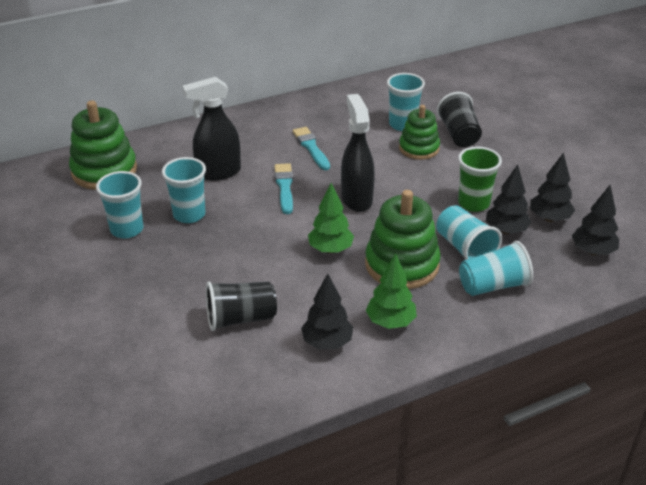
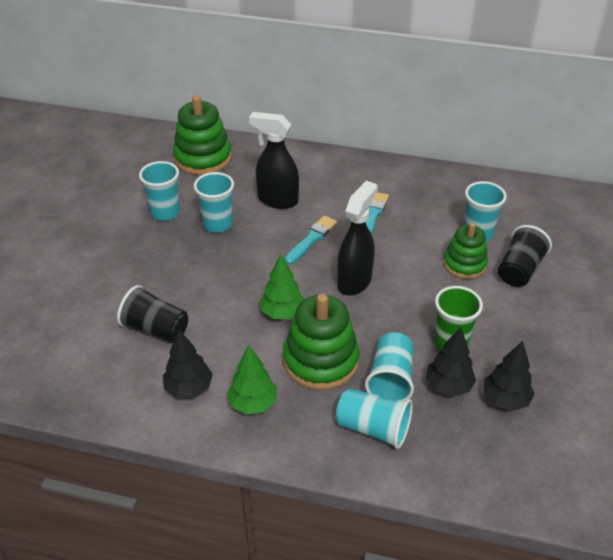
camera: 40 degrees right, 5 degrees up
black tree [572,185,619,255] -> none

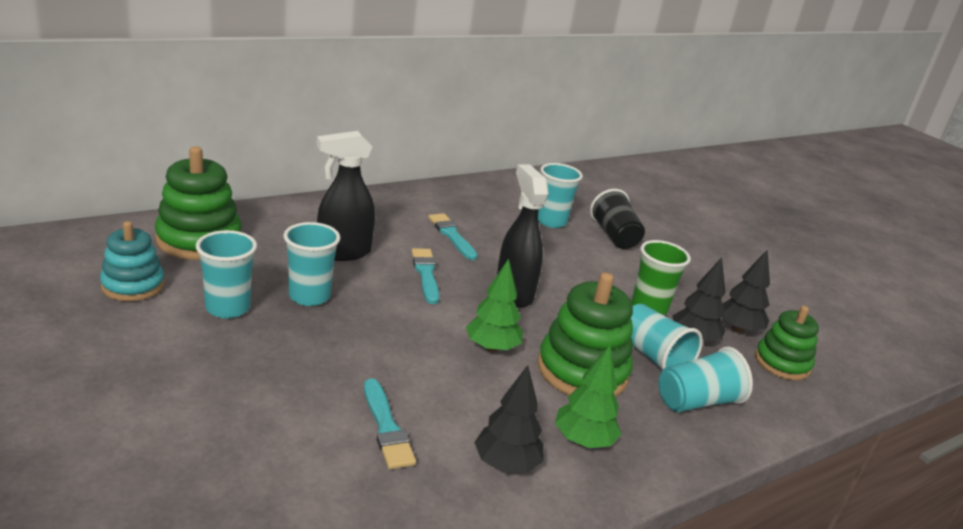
camera: 50 degrees left, 15 degrees down
black cup [117,285,188,343] -> turquoise brush [364,378,416,469]
green stacking toy [443,223,488,279] -> green stacking toy moved to [755,306,819,380]
none -> turquoise stacking toy [100,221,165,301]

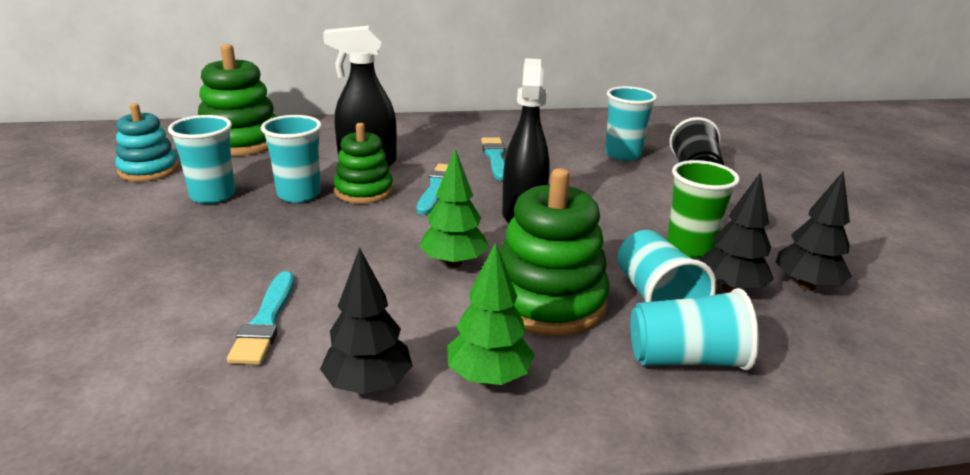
camera: 25 degrees right, 0 degrees up
green stacking toy [755,306,819,380] -> green stacking toy moved to [334,123,393,204]

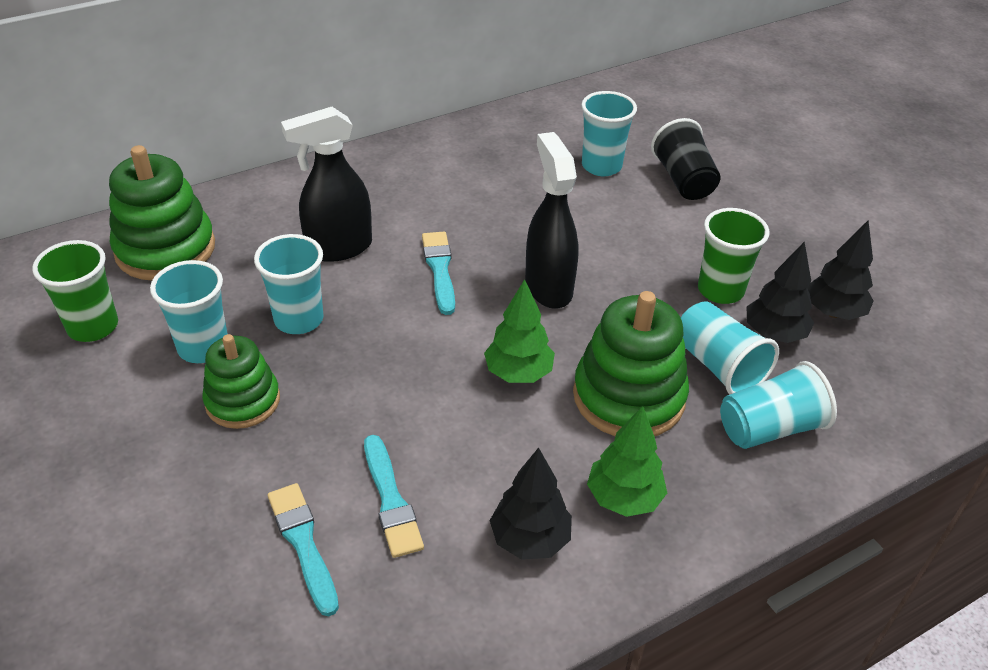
camera: 20 degrees left, 15 degrees up
turquoise stacking toy [115,103,179,182] -> green cup [32,240,118,342]
green stacking toy [334,123,393,204] -> green stacking toy moved to [202,334,280,429]
turquoise brush [481,137,505,181] -> turquoise brush moved to [268,483,339,616]

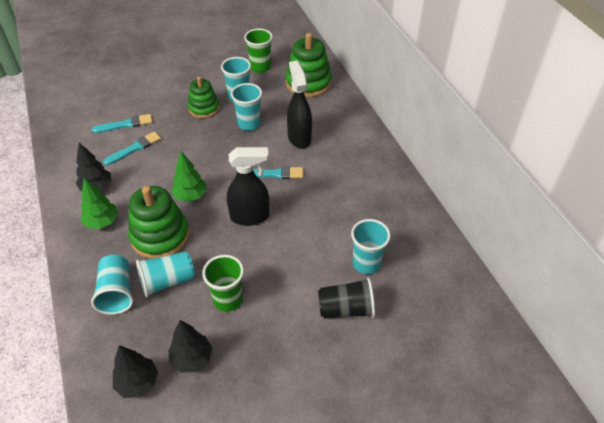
camera: 100 degrees right, 5 degrees up
turquoise brush [364,435,424,558] -> turquoise brush turned 150 degrees clockwise [103,131,161,165]
black tree [746,241,814,343] -> black tree moved to [113,345,158,398]

